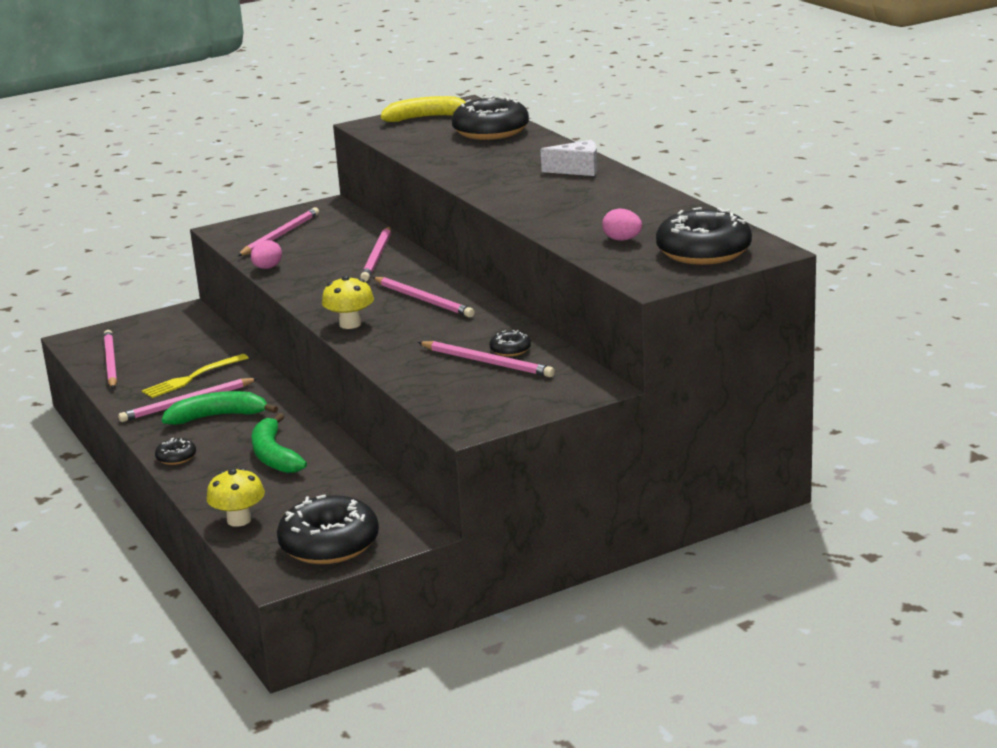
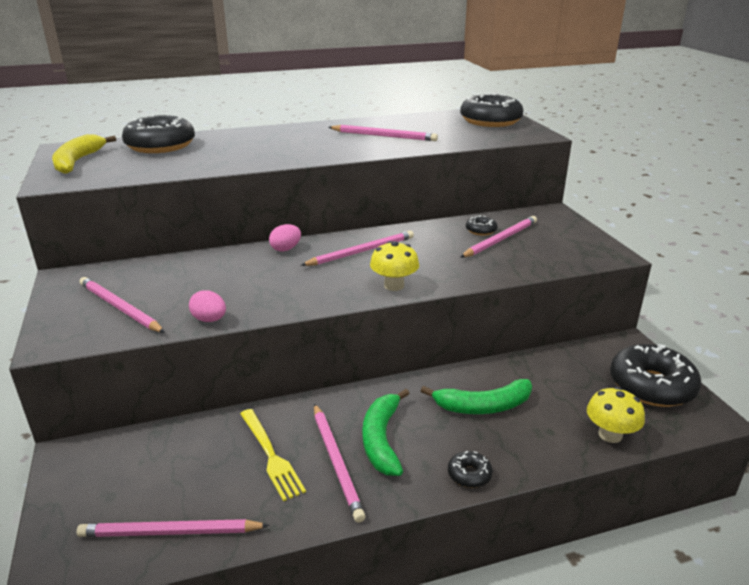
camera: 80 degrees left, 5 degrees up
pink pencil [360,226,391,282] -> pink pencil moved to [329,125,438,141]
white cheese [540,140,597,176] -> none
pink egg [602,208,642,241] -> pink egg moved to [269,224,301,252]

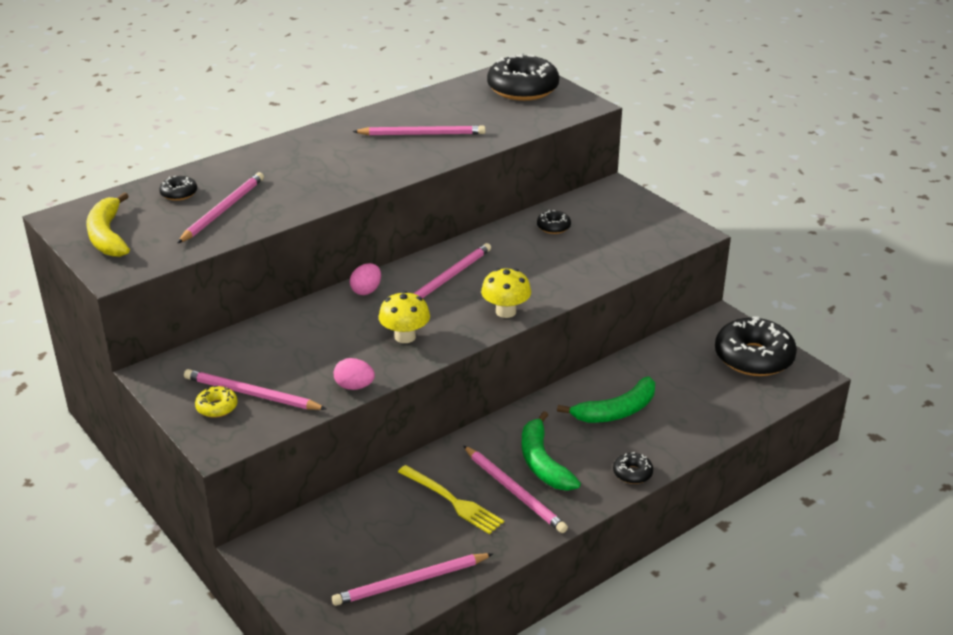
camera: 20 degrees left, 5 degrees up
black donut [122,114,195,153] -> black donut [159,176,197,201], size x0.45
pink pencil [460,216,537,258] -> pink pencil moved to [177,172,264,243]
yellow mushroom [587,387,645,443] -> yellow mushroom moved to [379,291,430,343]
none -> yellow donut [195,385,238,418]

